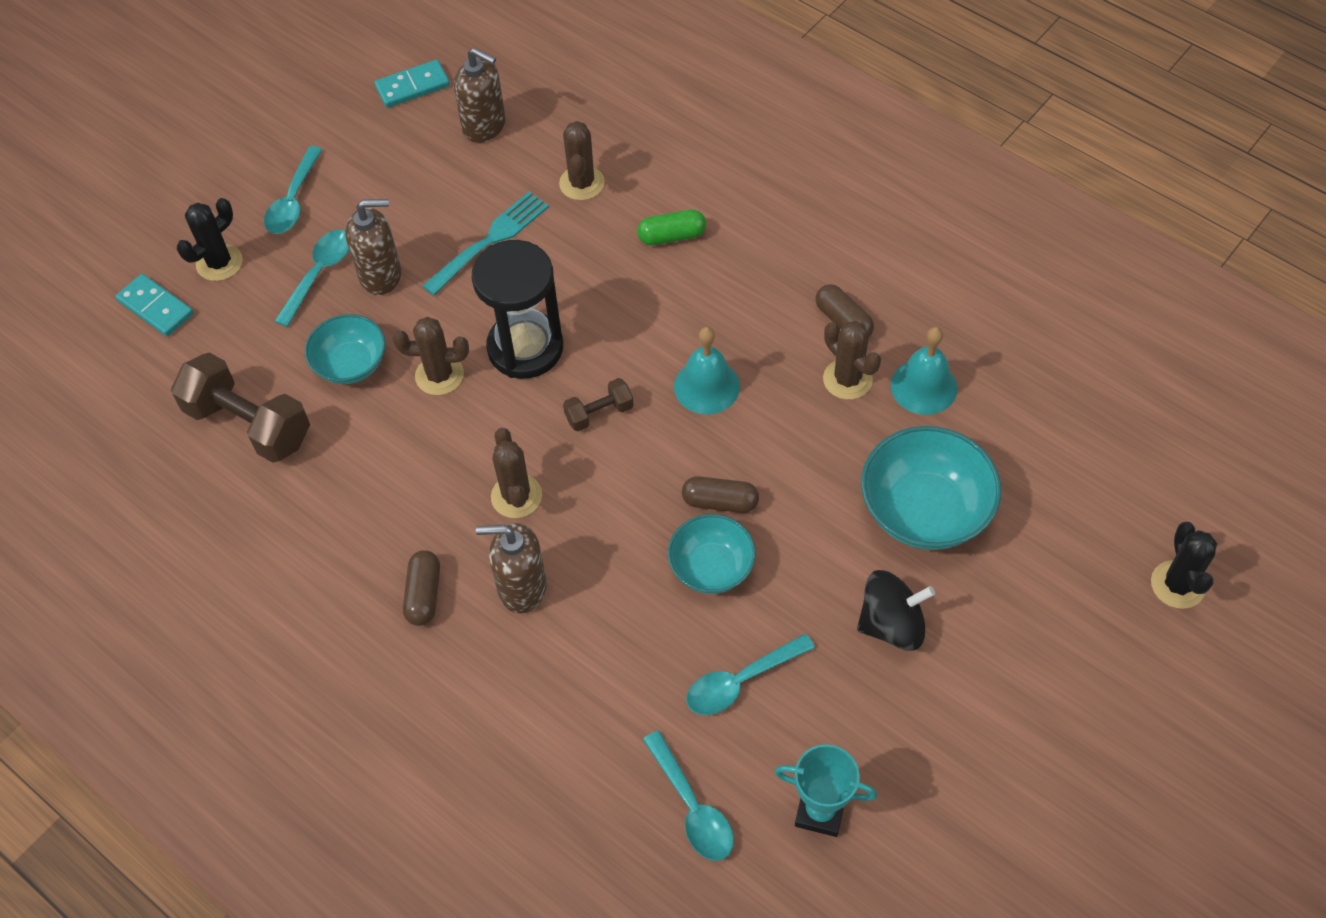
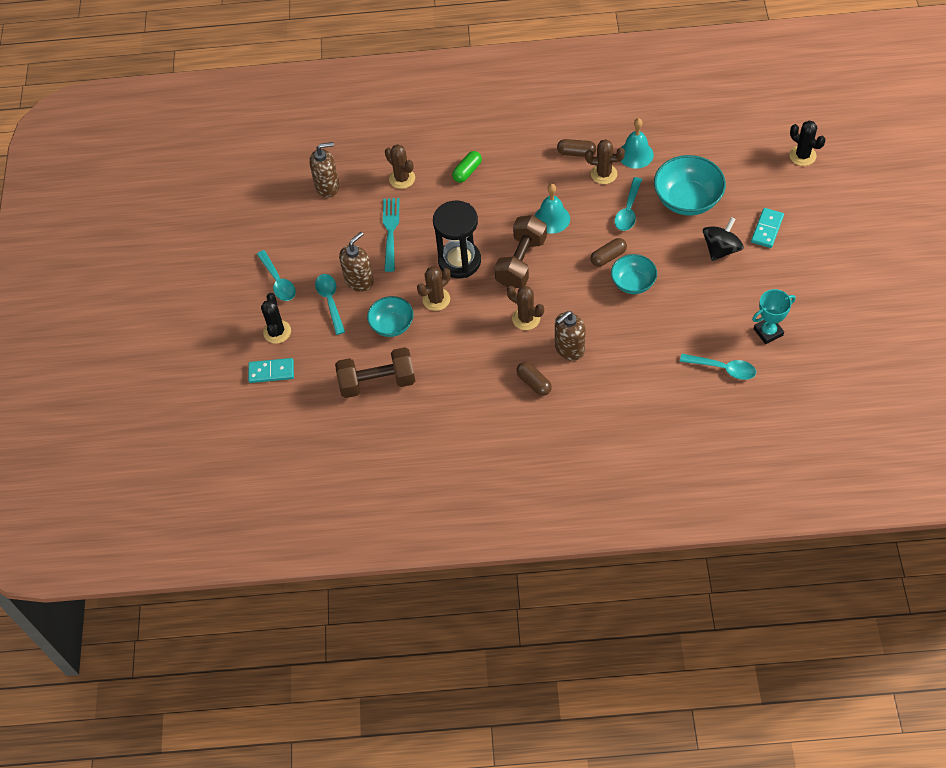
camera: 40 degrees left, 0 degrees up
turquoise domino [375,60,450,108] -> turquoise domino moved to [751,208,784,248]
brown dumbbell [563,378,633,431] -> brown dumbbell [494,215,547,288], size x1.98
turquoise spoon [686,634,815,715] -> turquoise spoon moved to [615,177,642,231]

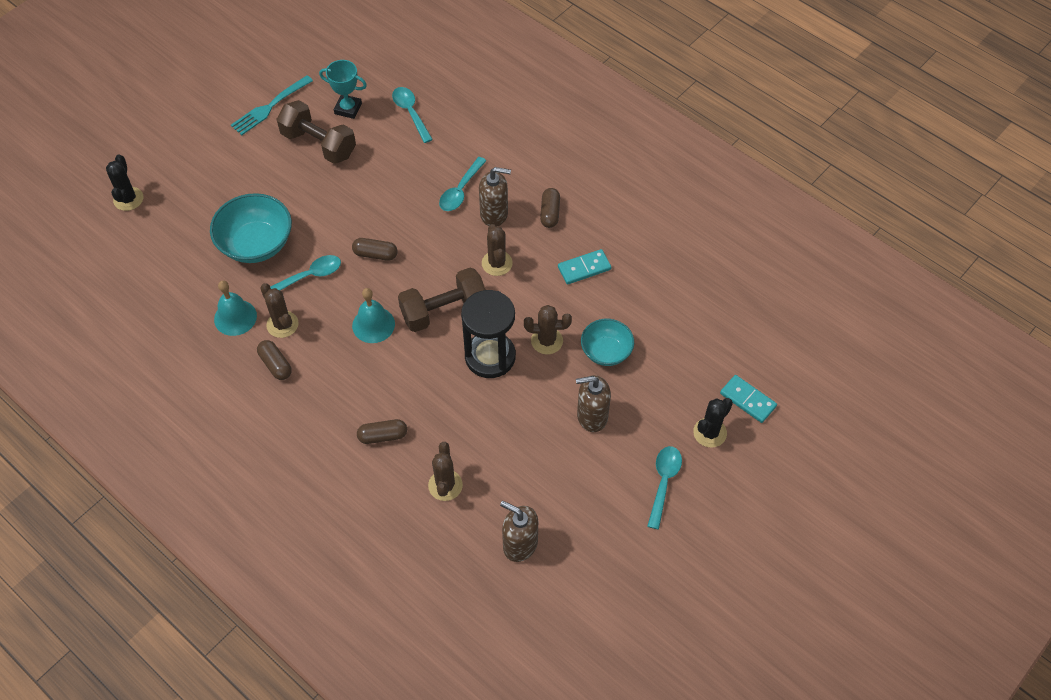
camera: 140 degrees left, 0 degrees up
turquoise spoon [315,274,345,335] -> turquoise spoon moved to [439,157,487,211]
brown dumbbell [335,347,415,398] -> brown dumbbell moved to [277,100,356,164]
turquoise fork [383,198,400,272] -> turquoise fork moved to [231,75,313,135]
green capsule [452,151,482,183] -> brown capsule [357,419,407,444]
turquoise bowl [611,254,657,294] -> none
black spinning top [703,217,744,261] -> none
turquoise domino [751,208,784,248] -> turquoise domino moved to [558,249,611,285]

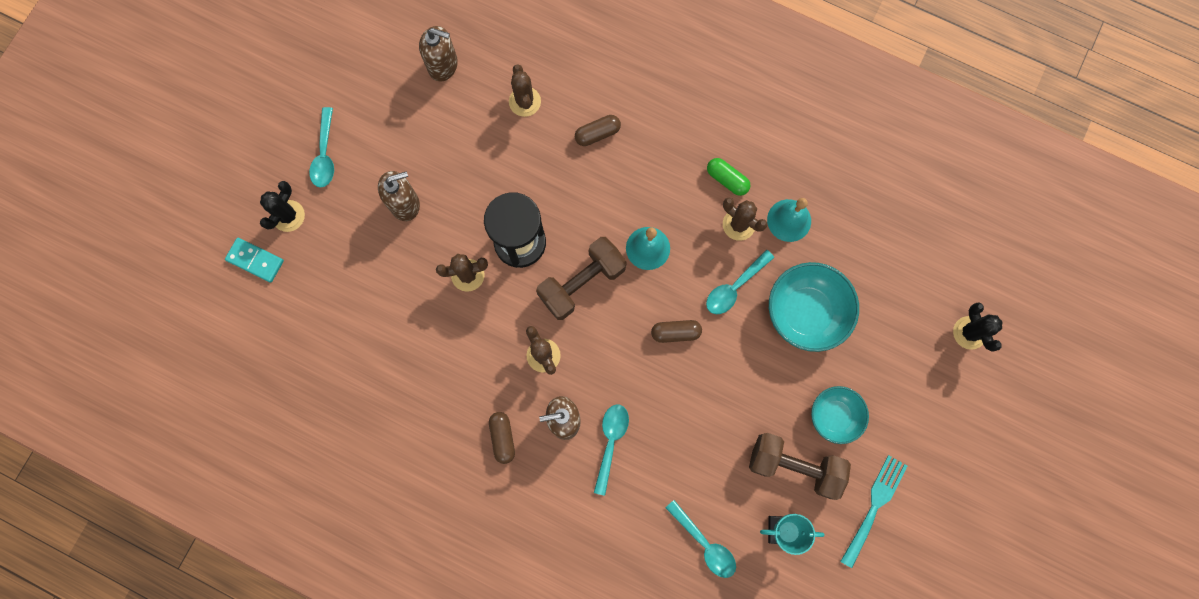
camera: 165 degrees right, 20 degrees up
brown capsule [257,340,292,380] -> green capsule [707,158,751,196]
turquoise domino [558,249,611,285] -> none
turquoise bowl [581,319,634,366] -> turquoise bowl moved to [811,386,869,444]

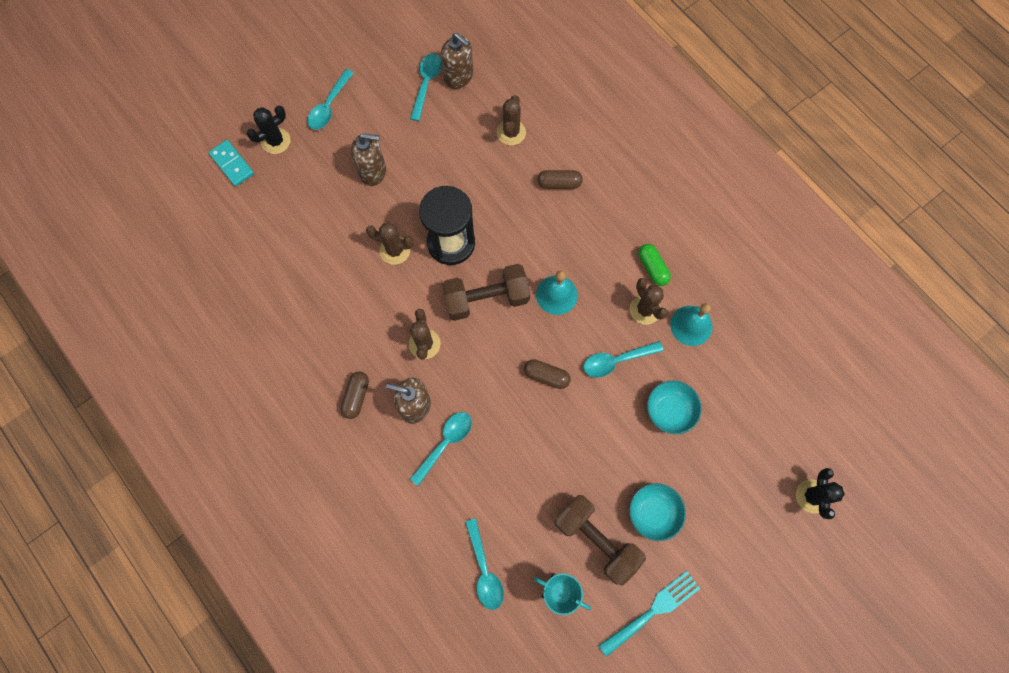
camera: 25 degrees right, 5 degrees down
turquoise bowl [769,262,859,352] -> turquoise bowl [647,380,702,434], size x0.63
none -> turquoise spoon [410,53,442,121]

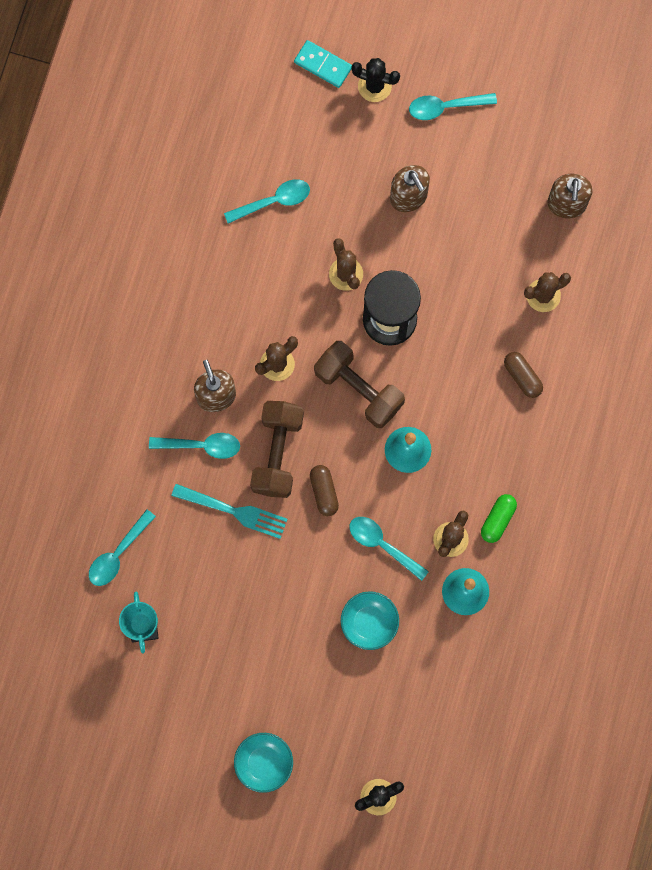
camera: 55 degrees right, 5 degrees up
turquoise domino [208,140,254,187] -> turquoise domino turned 75 degrees counterclockwise [294,40,352,88]
brown capsule [340,371,369,419] -> none
turquoise spoon [410,53,442,121] -> turquoise spoon moved to [224,179,310,223]
brown dumbbell [554,495,646,585] -> brown dumbbell moved to [250,401,304,498]
turquoise fork [598,571,700,657] -> turquoise fork moved to [171,484,288,539]
turquoise bowl [629,483,686,541] -> turquoise bowl moved to [234,733,293,793]

